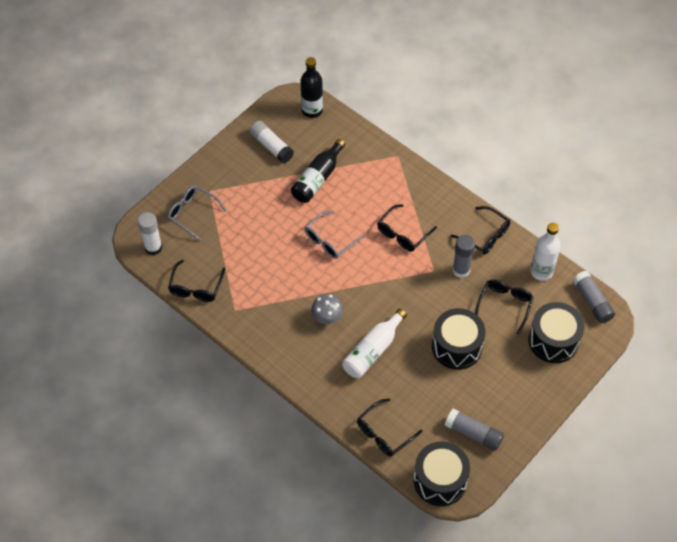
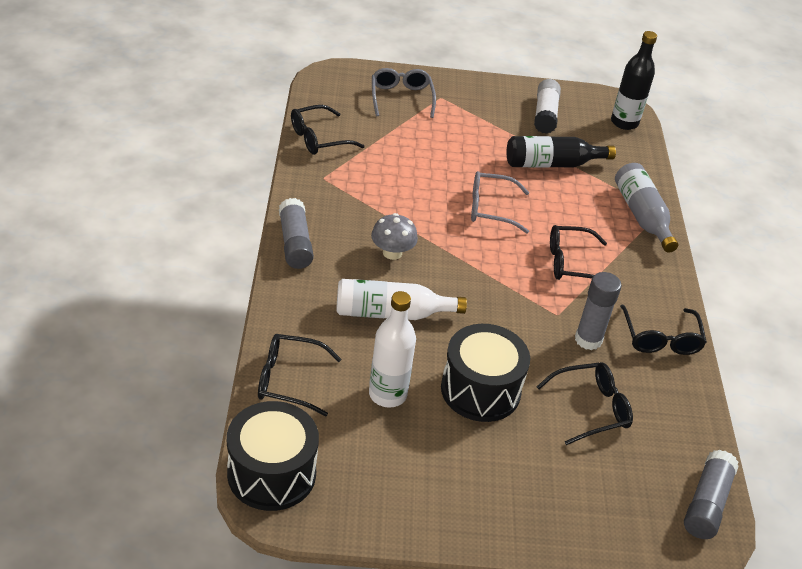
camera: 45 degrees right, 15 degrees down
white glue stick [138,212,162,255] -> none
grey glue stick [445,408,504,451] -> grey glue stick moved to [279,198,314,269]
black drum [528,302,584,363] -> none
white bottle [530,223,561,281] -> white bottle moved to [369,291,416,408]
none -> grey bottle [615,163,678,253]

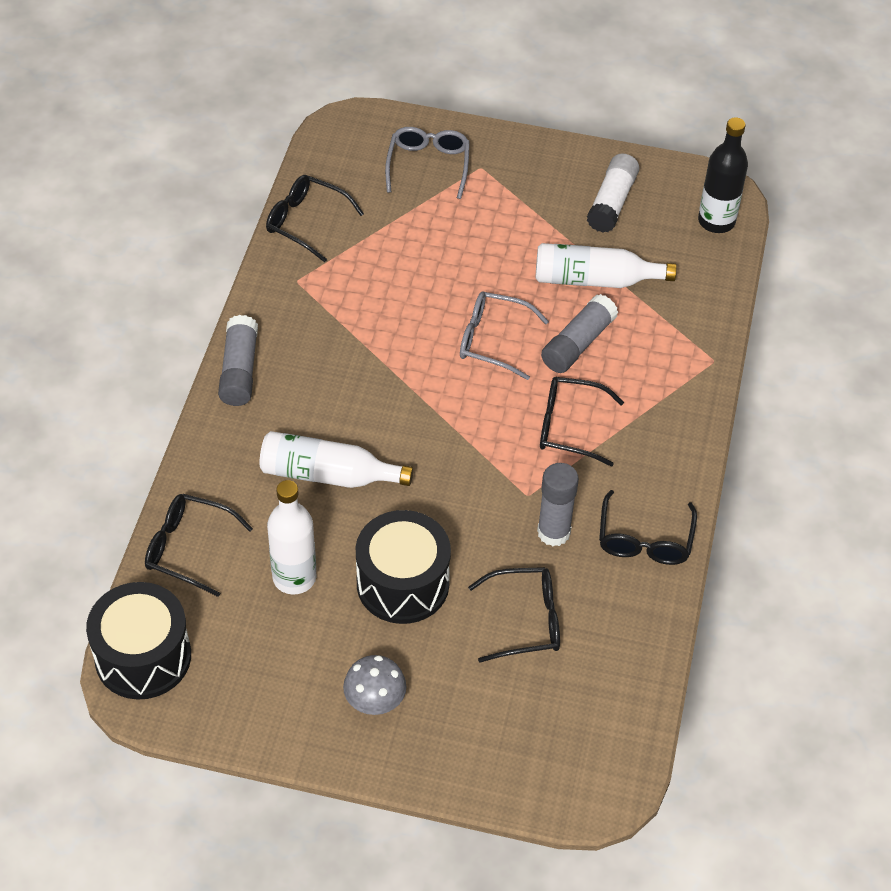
camera: 15 degrees right, 10 degrees up
black glasses [291,105,364,155] -> black glasses turned 45 degrees clockwise [266,175,364,262]
grey mushroom [371,213,418,260] -> grey mushroom moved to [343,655,406,715]
black bottle [507,136,616,168] -> white bottle [536,243,677,288]
grey bottle [615,163,678,253] -> none
grey glue stick [684,450,739,539] -> grey glue stick moved to [541,294,618,373]

